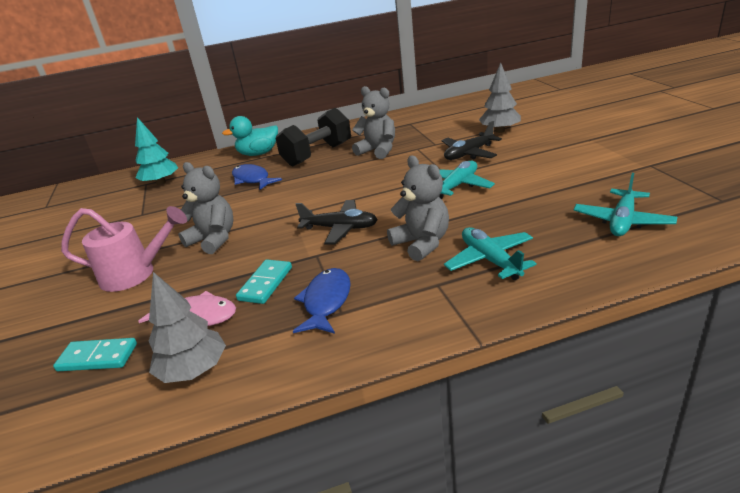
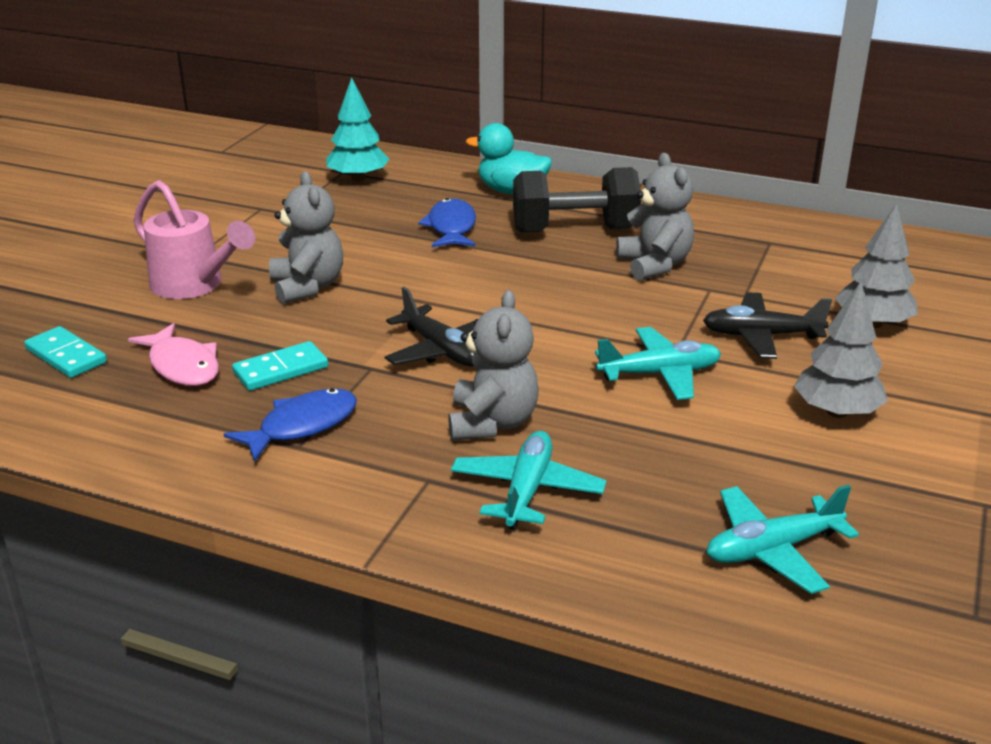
camera: 35 degrees right, 0 degrees up
grey tree [149,272,226,383] -> grey tree moved to [794,282,888,418]

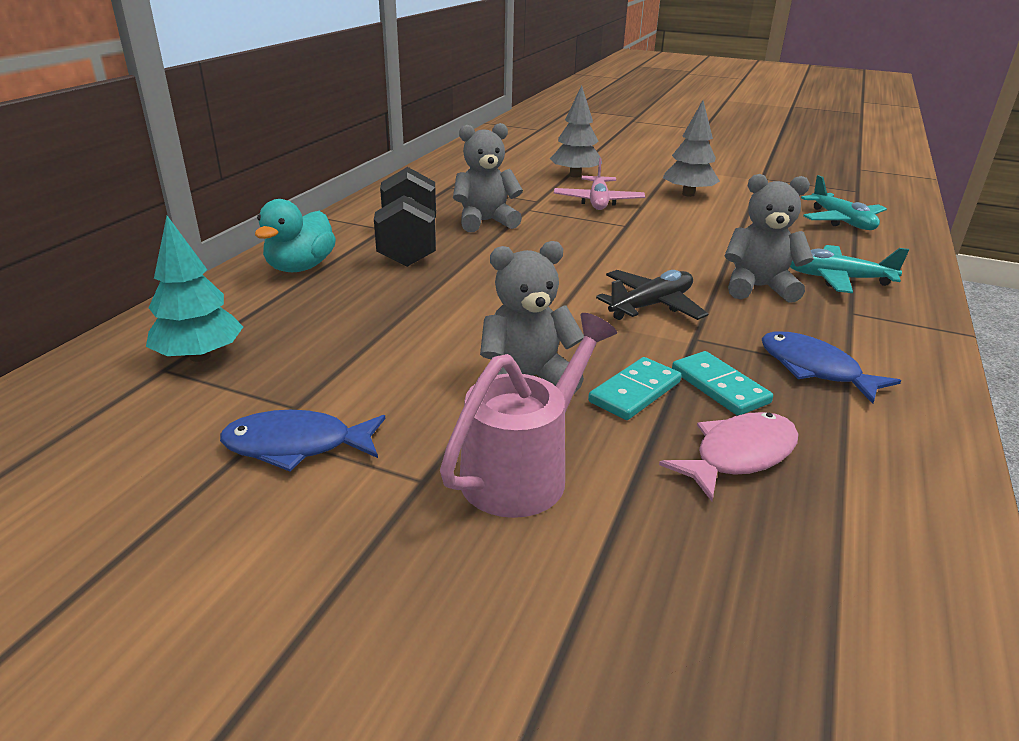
camera: 90 degrees left, 0 degrees up
turquoise domino [24,326,107,378] -> turquoise domino moved to [588,357,681,420]
blue fish [418,198,476,247] -> blue fish moved to [220,410,385,472]
turquoise plane [595,327,721,400] -> none
black plane [703,292,832,359] -> pink plane [554,158,645,210]

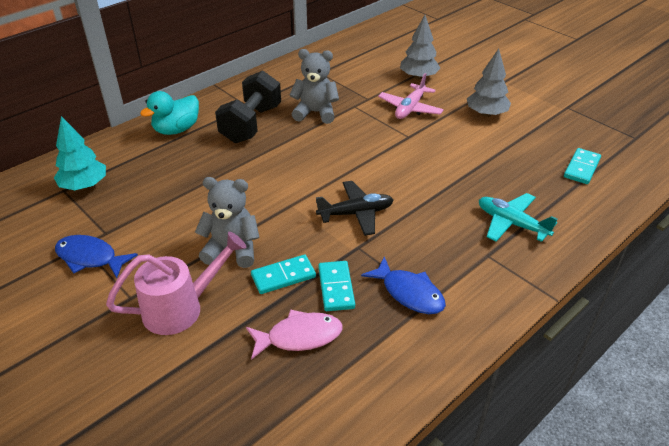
camera: 25 degrees right, 10 degrees up
grey teddy bear [725,174,814,303] -> none
blue fish [762,331,901,404] -> blue fish turned 150 degrees clockwise [361,256,446,314]
turquoise plane [801,175,887,230] -> turquoise domino [564,148,601,184]

